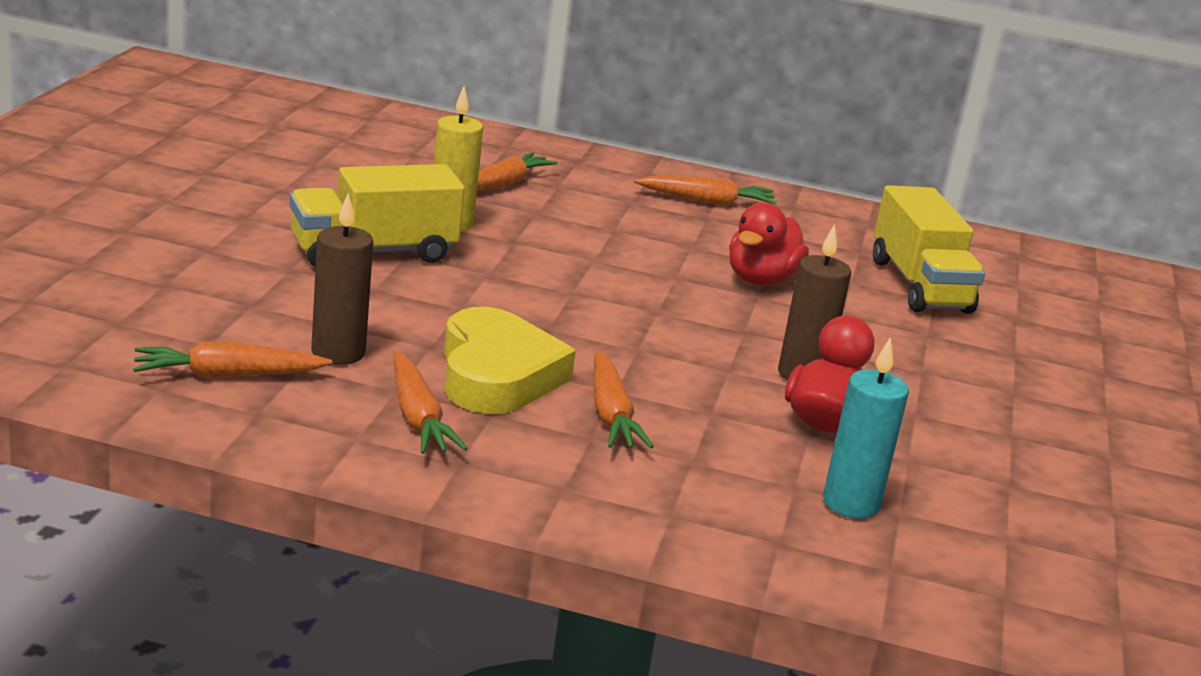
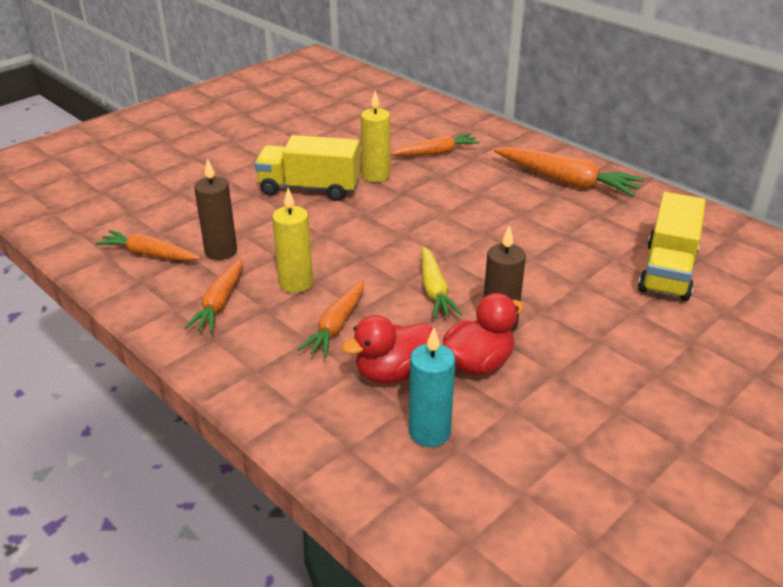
camera: 35 degrees right, 10 degrees up
yellow heart [444,307,576,414] -> yellow candle [272,188,313,293]
orange carrot [634,176,777,206] -> orange carrot [494,147,645,197], size x1.56
red duck [729,202,809,286] -> red duck moved to [342,315,433,384]
none -> yellow carrot [422,246,462,319]

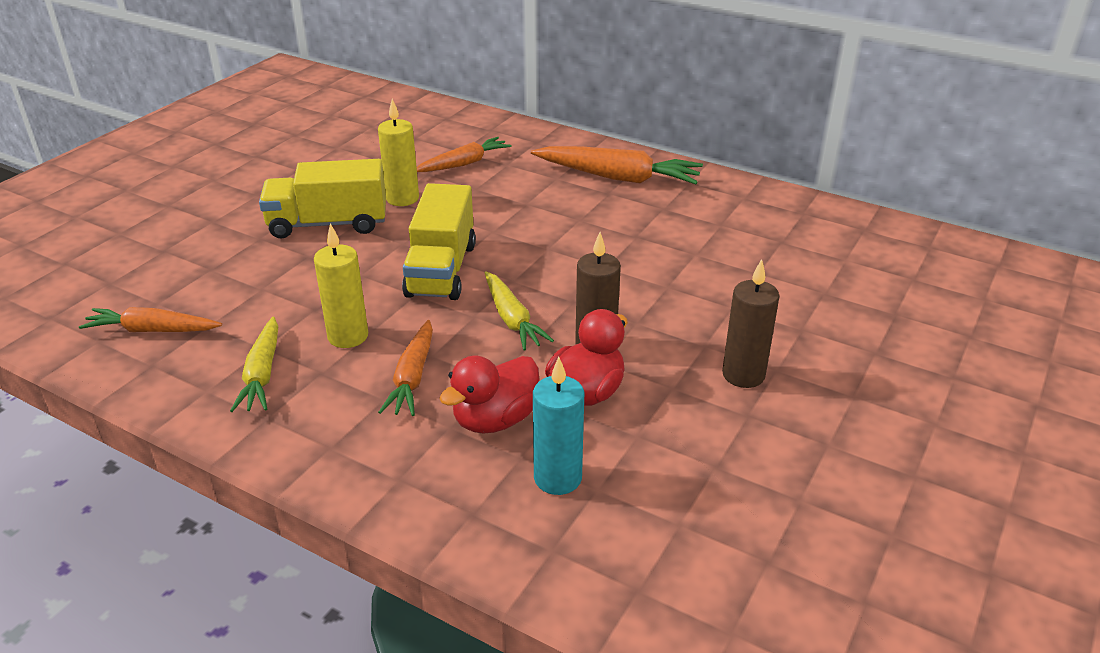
camera: 15 degrees left, 0 degrees up
orange carrot [184,258,242,332] -> yellow carrot [230,317,278,412]
brown candle [194,158,237,260] -> brown candle moved to [722,259,779,388]
yellow truck [638,192,706,301] -> yellow truck moved to [402,183,476,300]

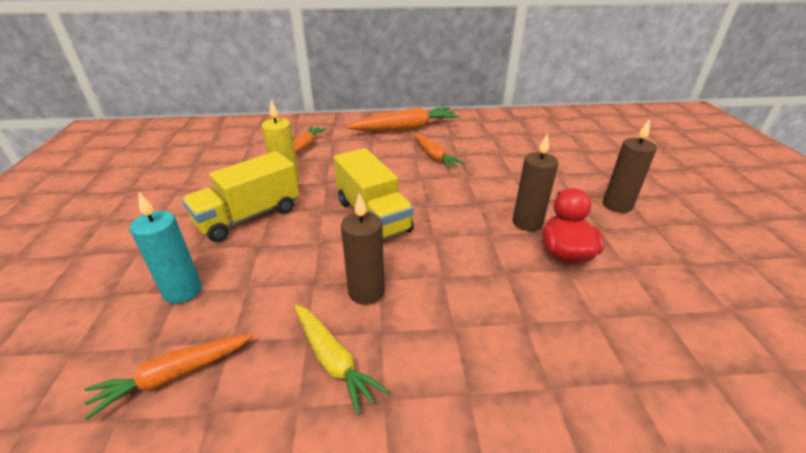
camera: 35 degrees left, 0 degrees up
yellow candle [314,223,368,348] -> brown candle [341,193,385,305]
orange carrot [378,320,433,416] -> orange carrot moved to [413,133,465,169]
red duck [439,355,539,434] -> none
yellow carrot [485,271,554,350] -> none
turquoise candle [533,357,584,495] -> turquoise candle moved to [130,192,202,304]

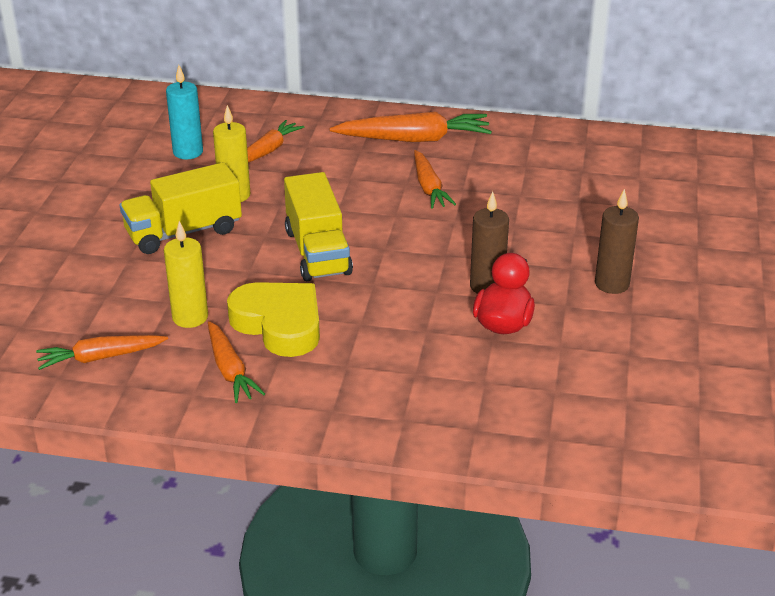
camera: 15 degrees right, 0 degrees up
turquoise candle [130,192,202,304] -> turquoise candle moved to [166,65,203,159]
yellow carrot [294,305,389,415] -> orange carrot [208,321,265,403]
brown candle [341,193,385,305] -> yellow heart [227,282,320,357]
none -> yellow candle [164,221,208,328]

